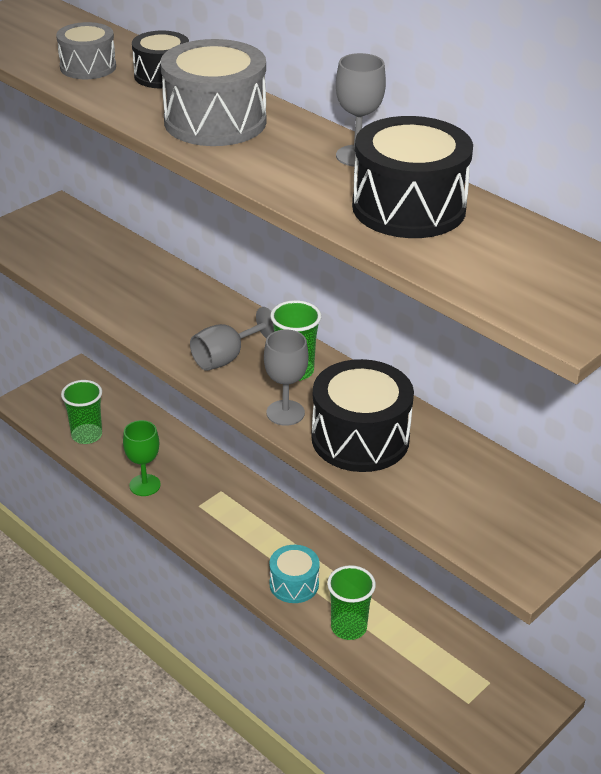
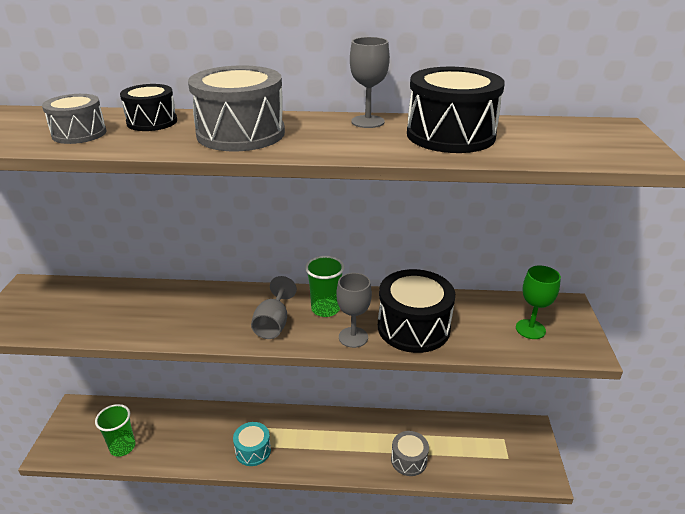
camera: 40 degrees left, 5 degrees down
green goblet [123,420,161,496] -> green goblet moved to [516,266,561,339]
turquoise drum [269,545,320,603] -> turquoise drum moved to [233,422,271,466]
green cup [327,565,376,640] -> grey drum [391,431,429,476]

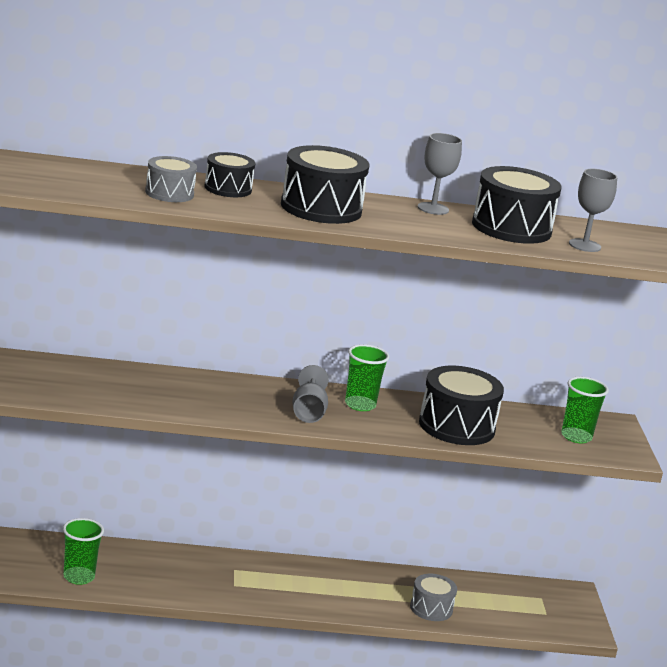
camera: 10 degrees left, 10 degrees down
grey drum [188,66,285,151] -> black drum [281,145,370,224]
turquoise drum [233,422,271,466] -> none
grey goblet [336,273,372,348] -> grey goblet moved to [569,169,617,252]
green goblet [516,266,561,339] -> green cup [561,377,609,443]

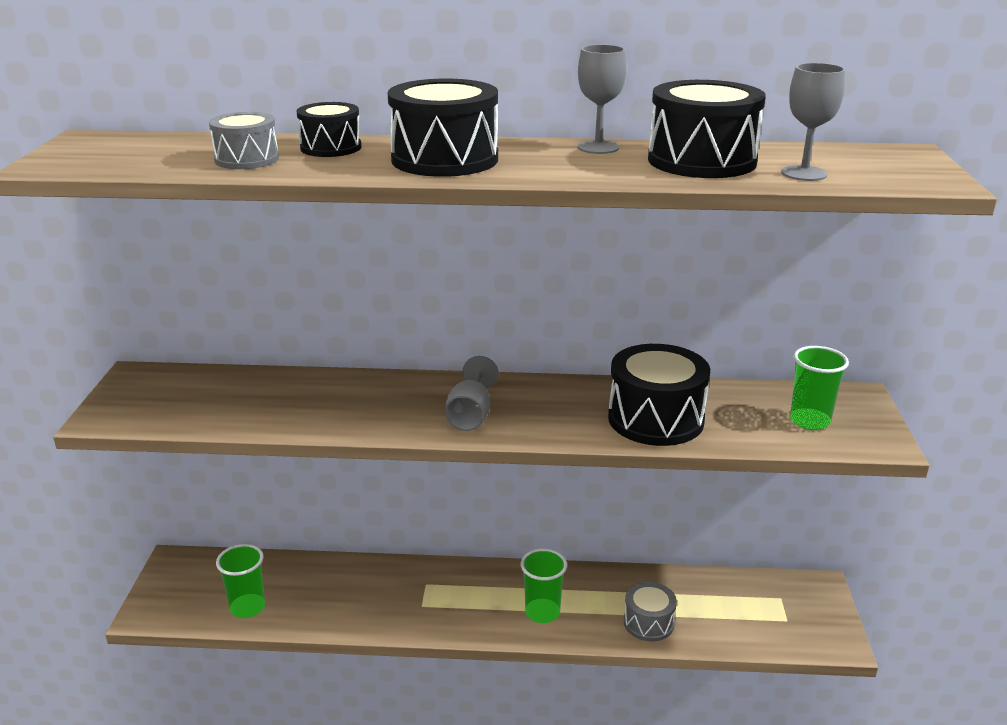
camera: 10 degrees right, 5 degrees up
green cup [345,344,389,411] -> green cup moved to [521,549,567,623]

